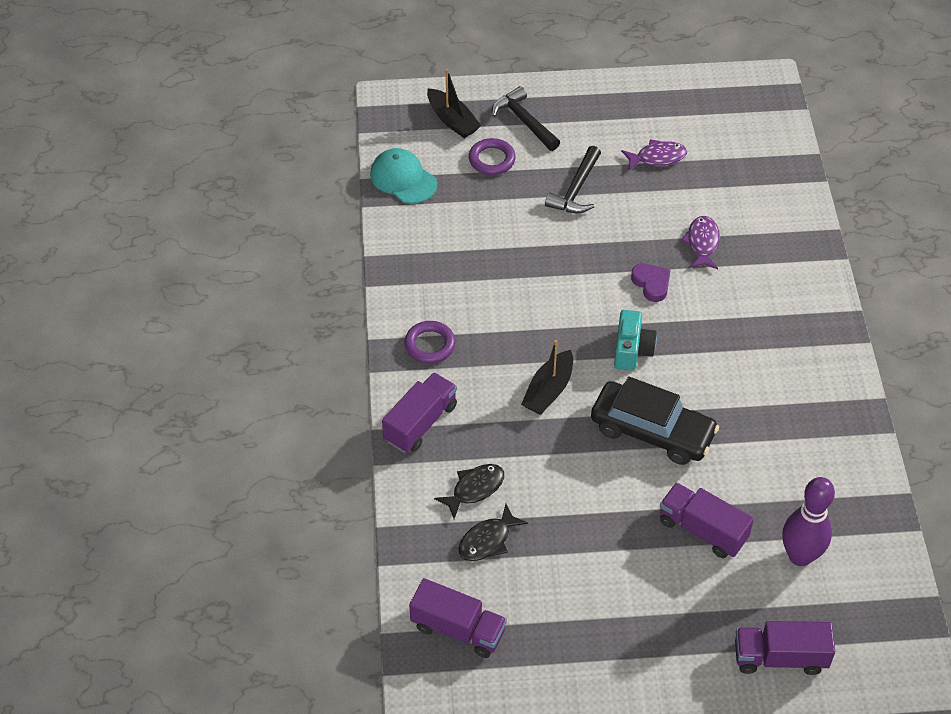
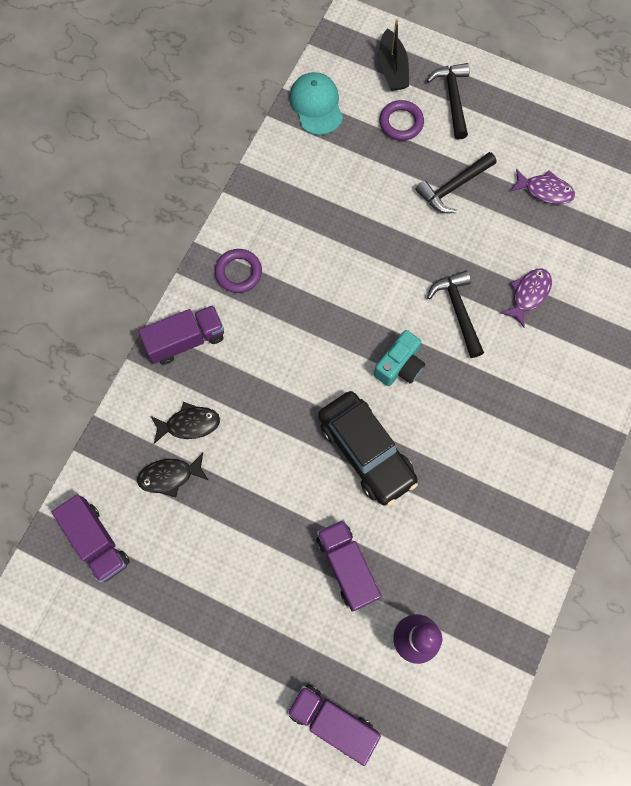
camera: 30 degrees right, 20 degrees up
black boat [521,340,573,415] -> none
purple heart [631,263,671,302] -> black hammer [427,270,484,358]

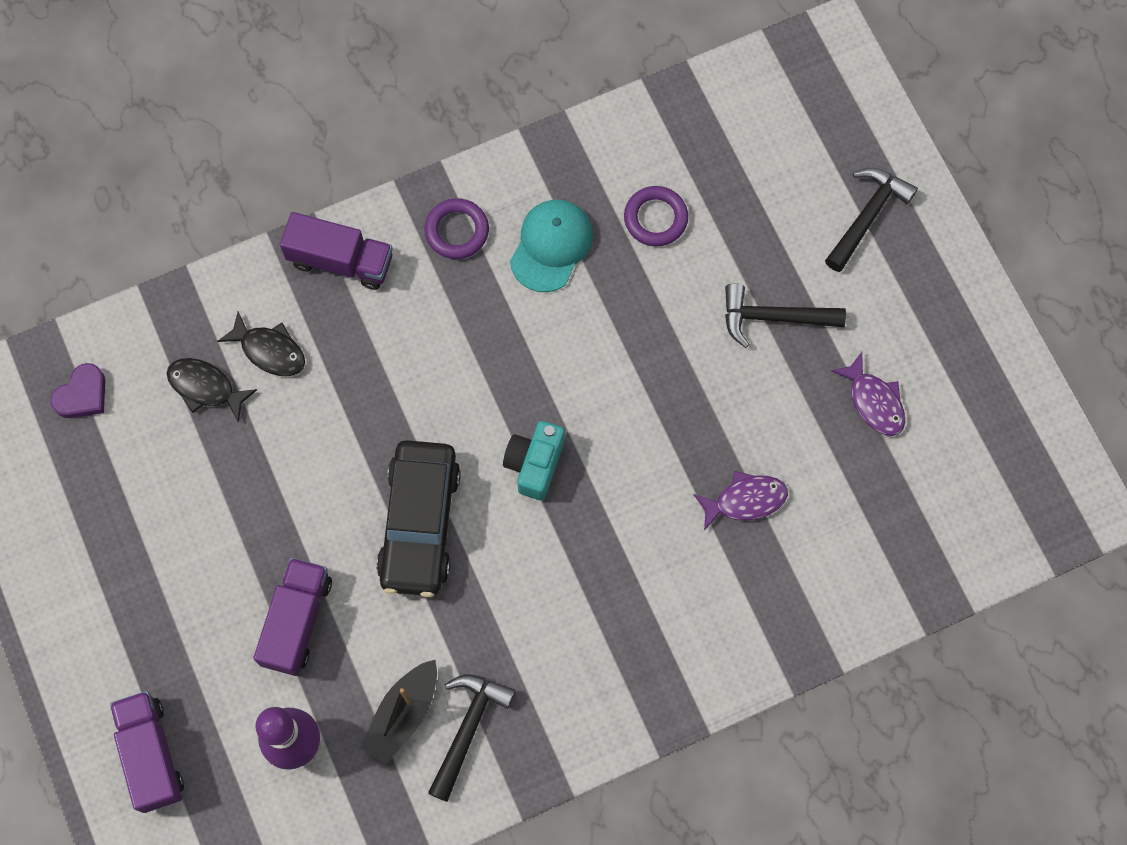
camera: 40 degrees right, 0 degrees up
purple truck [52,494,130,583] -> purple heart [50,363,105,418]
turquoise cap [289,72,343,135] -> turquoise cap moved to [510,200,593,292]
turquoise camera [374,330,425,386] -> turquoise camera turned 120 degrees clockwise [503,421,565,500]
black boat [379,19,409,91] -> black boat moved to [361,660,437,764]
purple ring [379,100,424,141] -> purple ring moved to [624,186,688,246]
black hammer [427,270,484,358] -> black hammer moved to [428,674,516,802]

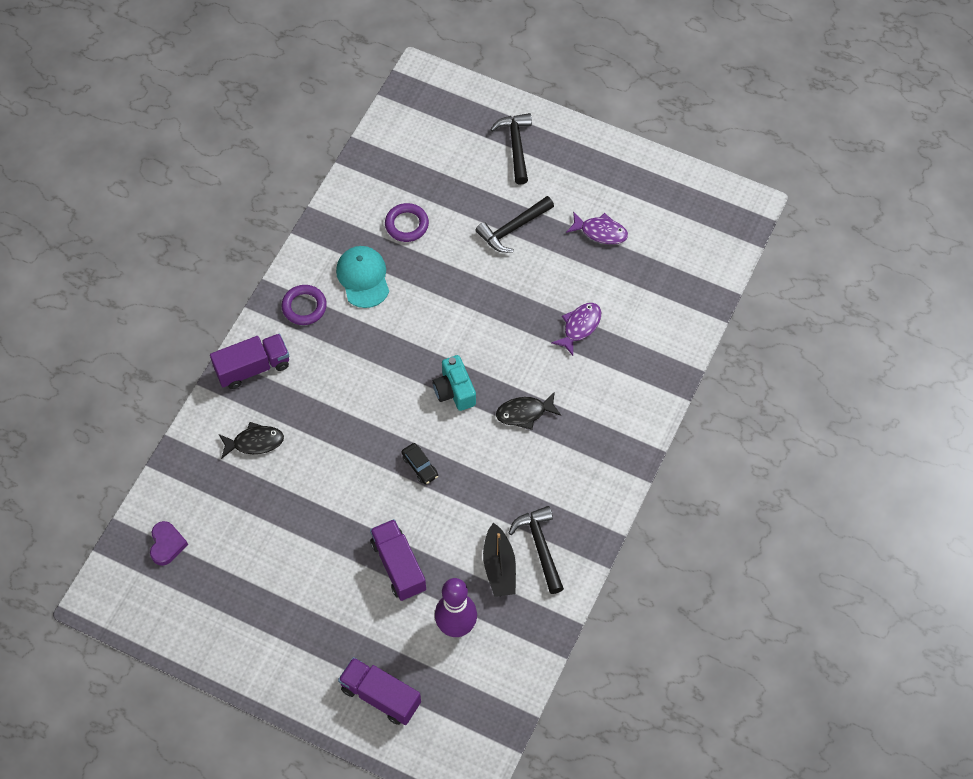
camera: 40 degrees left, 10 degrees down
black fish [167,358,257,422] -> black fish moved to [496,392,561,430]
black car [376,440,461,597] -> black car [401,443,438,485], size x0.41

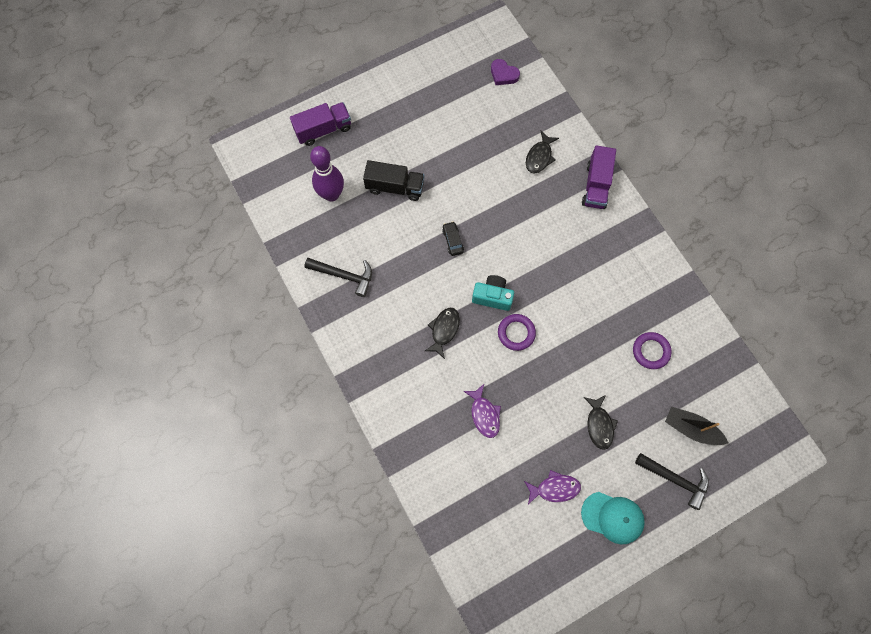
camera: 125 degrees right, 10 degrees up
purple ring [282,285,327,325] -> purple ring moved to [498,314,536,351]
turquoise cap [336,246,389,308] -> turquoise cap moved to [581,492,645,544]
purple truck [370,519,426,601] -> black truck [363,160,425,201]
black car [401,443,438,485] -> black car turned 75 degrees clockwise [442,221,464,256]
black hammer [476,196,554,253] -> black fish [584,395,618,450]
black boat [483,523,516,597] -> black boat moved to [665,406,728,445]
purple fish [566,211,628,244] -> purple fish turned 150 degrees counterclockwise [524,470,581,504]

